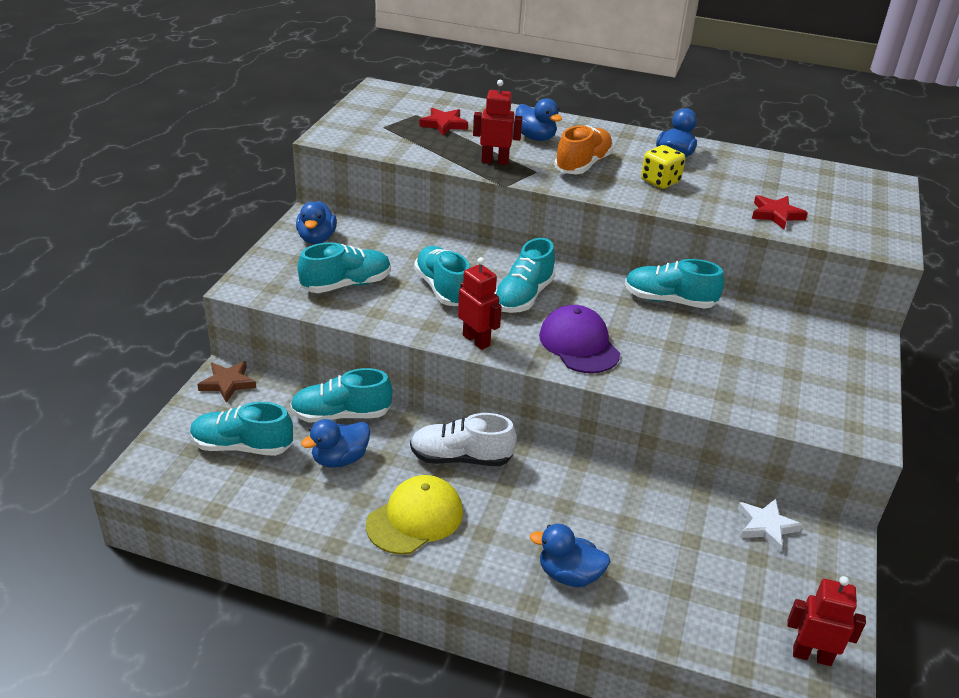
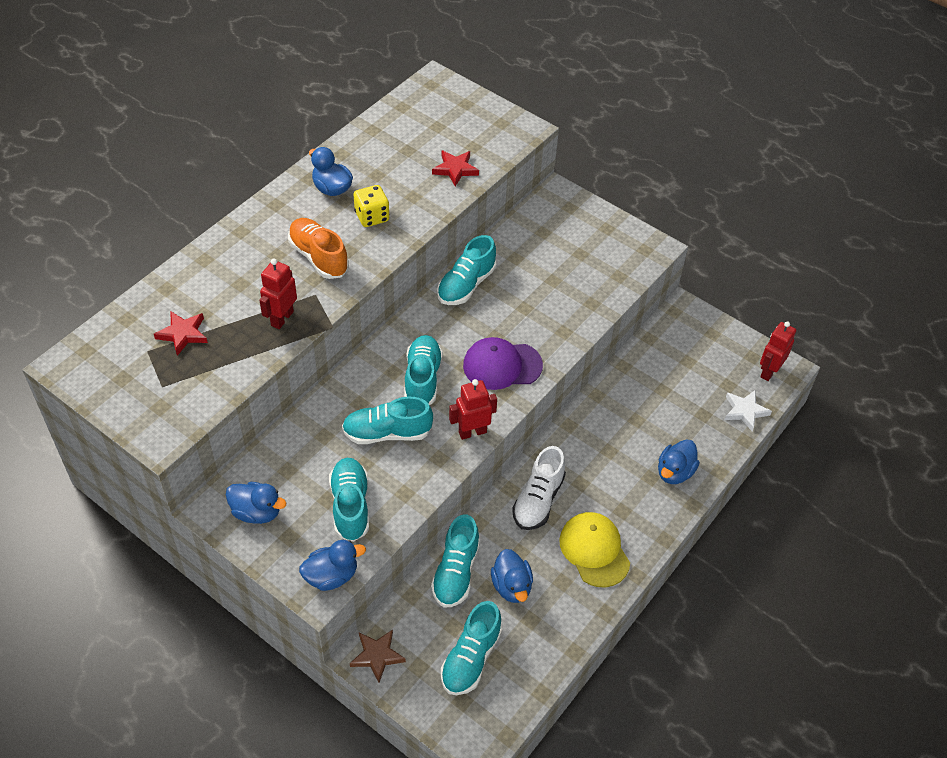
camera: 70 degrees left, 15 degrees up
turquoise shoe [494,238,555,313] -> turquoise shoe turned 135 degrees counterclockwise [404,335,443,405]
blue duck [515,98,562,141] -> blue duck moved to [299,540,366,591]
white star [737,498,803,552] -> white star moved to [725,390,772,431]

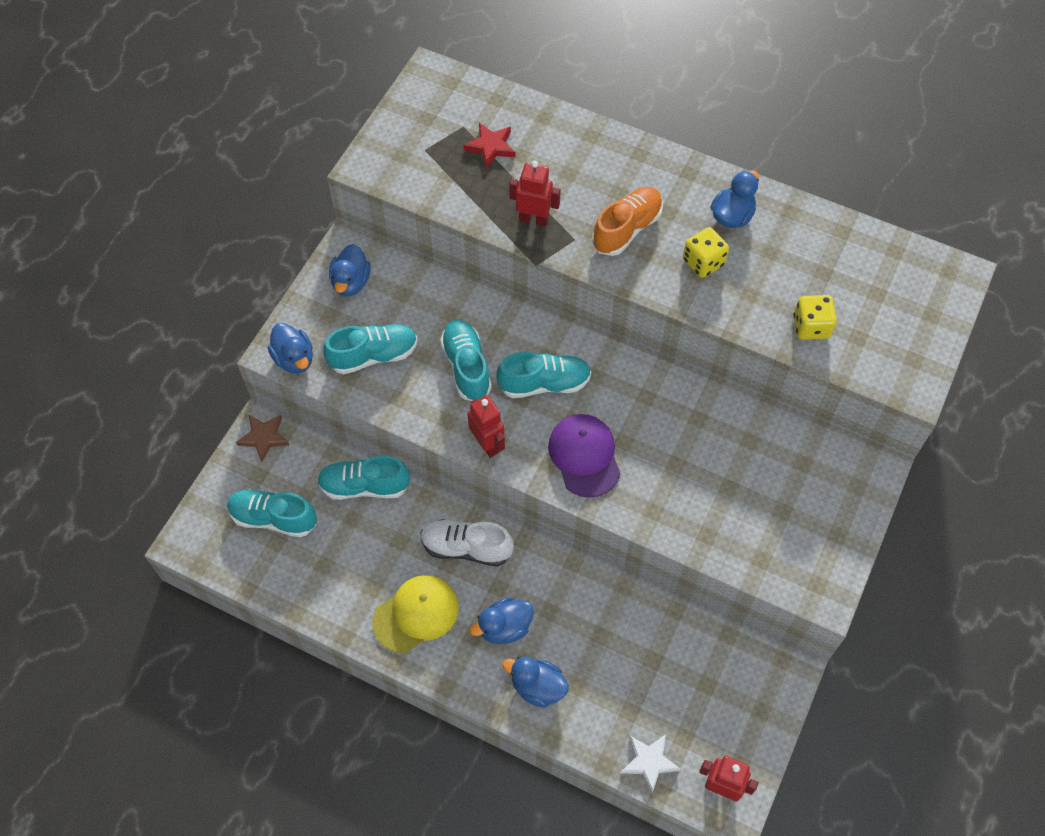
camera: 80 degrees right, 10 degrees up
red star [432,150,479,186] -> yellow dice [793,295,837,340]
turquoise shoe [437,235,496,305] -> none
blue duck [491,549,533,603] -> blue duck moved to [470,598,534,644]

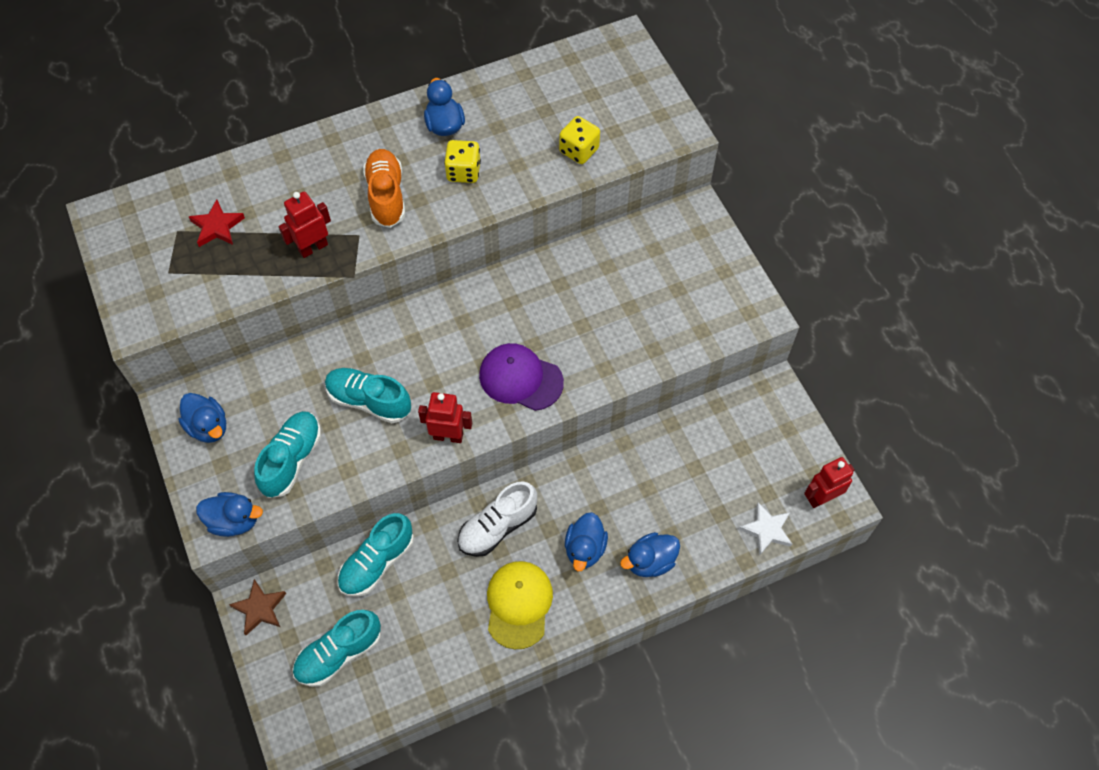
camera: 50 degrees left, 0 degrees up
turquoise shoe [496,352,591,398] -> none

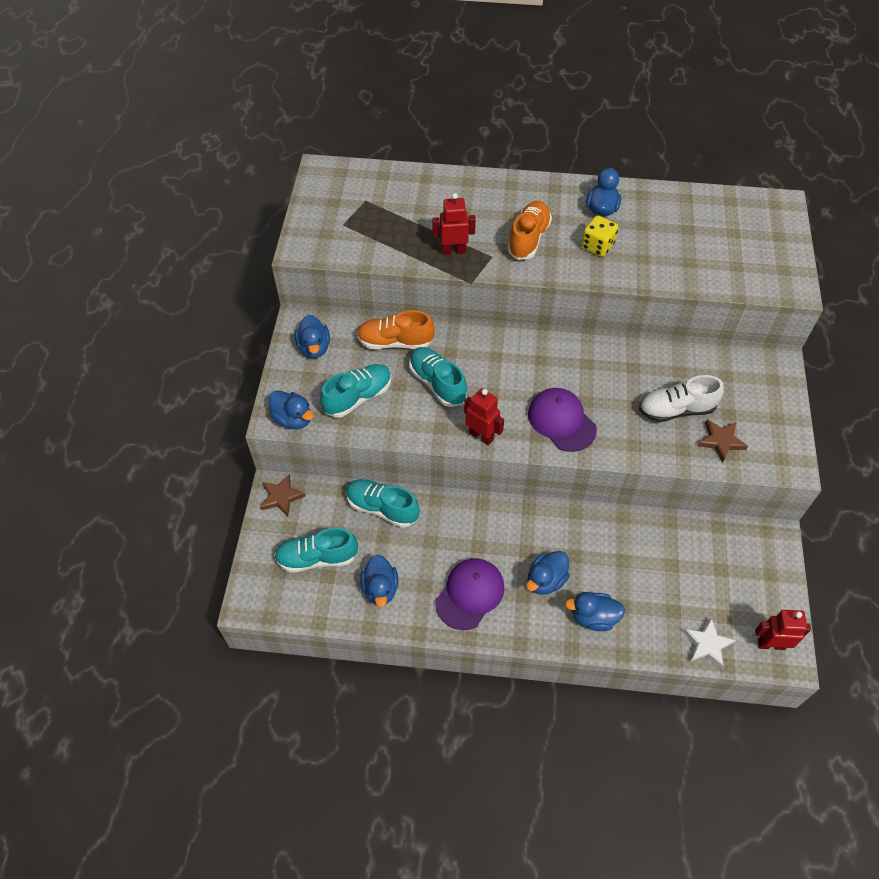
camera: 30 degrees right, 5 degrees down
red star [189,199,245,247] -> none
turquoise shoe [338,513,414,597] -> turquoise shoe turned 45 degrees clockwise [346,479,420,528]
white shoe [457,481,537,557] -> white shoe moved to [639,375,724,422]
yellow cap [487,561,553,649] -> purple cap [436,558,504,630]
yellow dice [559,116,600,164] -> none
none -> orange shoe [357,310,435,349]
none -> blue duck [360,555,398,607]
none -> brown star [698,420,748,463]

